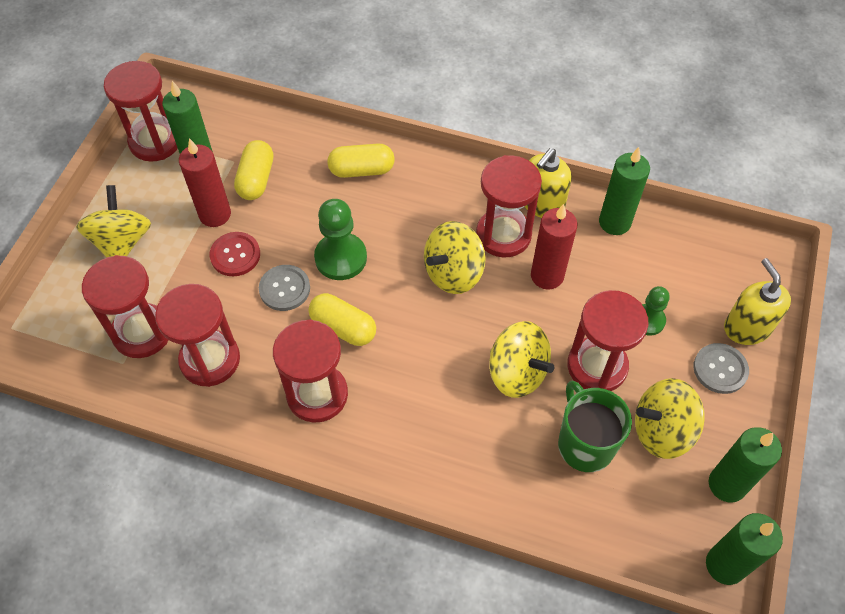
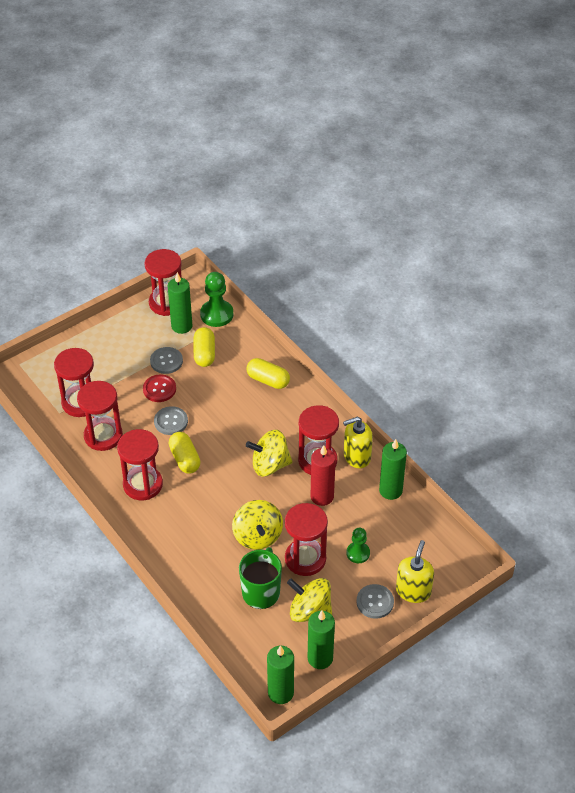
camera: 35 degrees right, 10 degrees down
yellow spinning top [76,185,151,257] -> none
red candle [179,138,231,227] -> grey button [150,347,183,374]
yellow capsule [234,140,273,200] -> yellow capsule turned 45 degrees counterclockwise [194,327,215,367]
green pawn [314,199,367,280] -> green pawn moved to [200,272,233,327]

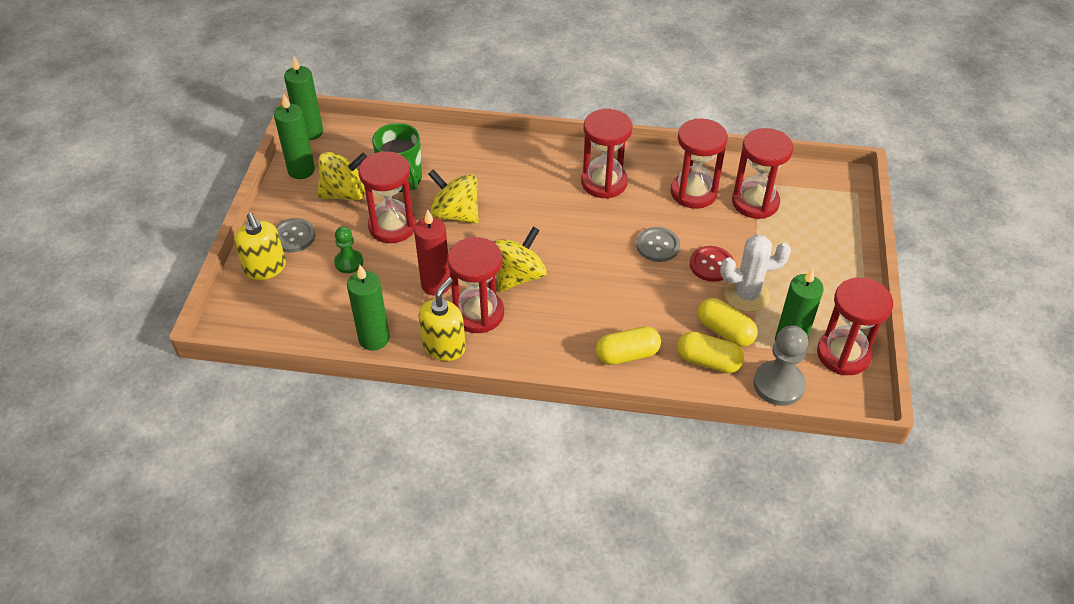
camera: 135 degrees right, 0 degrees up
grey button [150,347,183,374] -> white cactus [720,234,791,312]
yellow capsule [169,432,201,474] -> yellow capsule moved to [677,331,744,373]
green pawn [200,272,233,327] -> grey pawn [753,326,808,406]

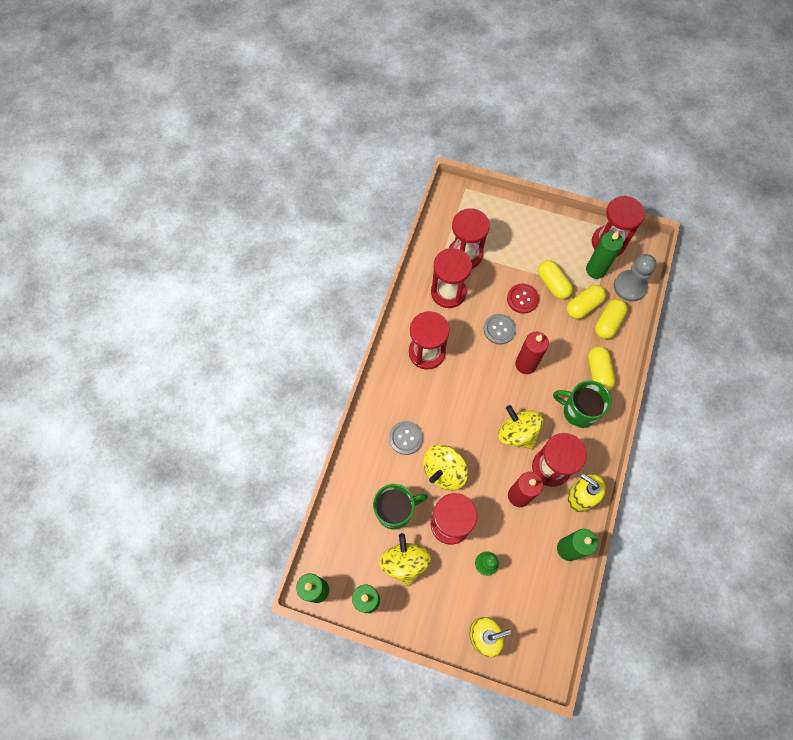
camera: 80 degrees left, 20 degrees up
grey button [275,218,315,252] -> grey button moved to [389,421,423,455]
white cactus [720,234,791,312] -> yellow capsule [538,260,573,299]
none -> red candle [515,332,549,374]
none -> green mug [553,380,611,428]

